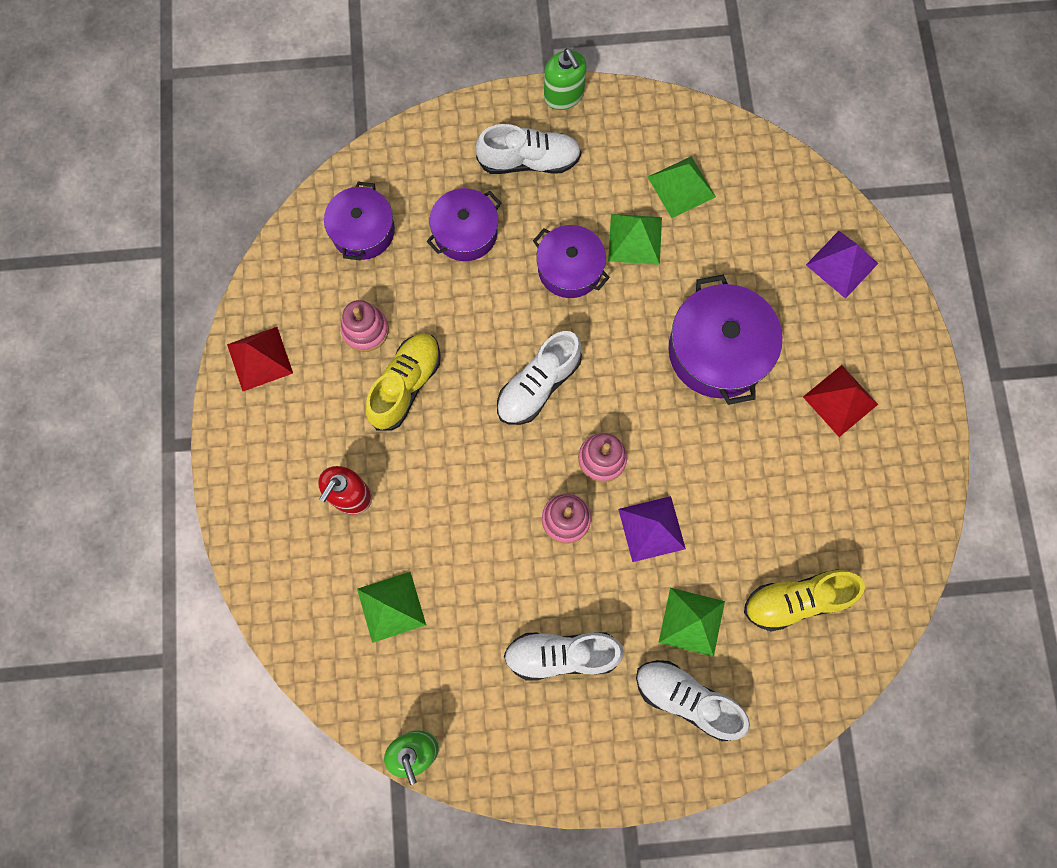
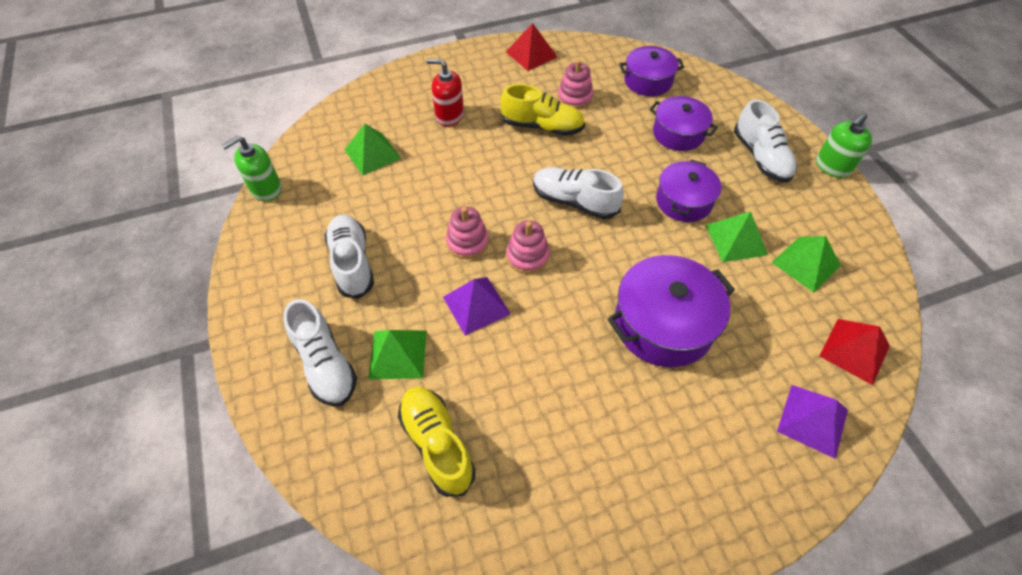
camera: 75 degrees right, 20 degrees down
white shoe [636,660,750,741] -> white shoe turned 135 degrees clockwise [283,299,357,407]
red pyramid [803,365,878,437] -> red pyramid moved to [819,319,890,385]

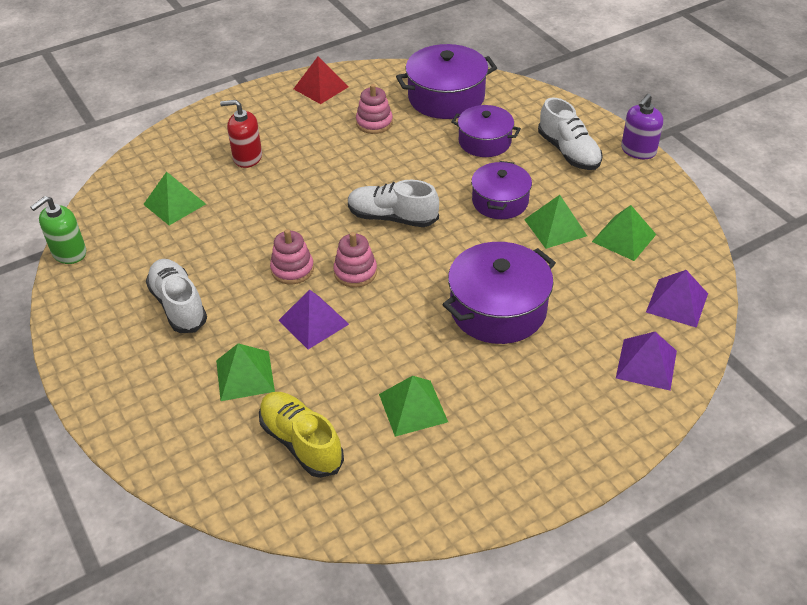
camera: 10 degrees left, 10 degrees down
white shoe [283,299,357,407] -> none
yellow shoe [500,84,585,136] -> none
purple pot [619,46,684,96] -> purple pot [396,44,497,119], size x1.53
green soap dispenser [816,113,872,178] -> purple soap dispenser [621,94,663,159]
red pyramid [819,319,890,385] -> purple pyramid [646,270,708,328]
none -> green pyramid [379,376,448,437]

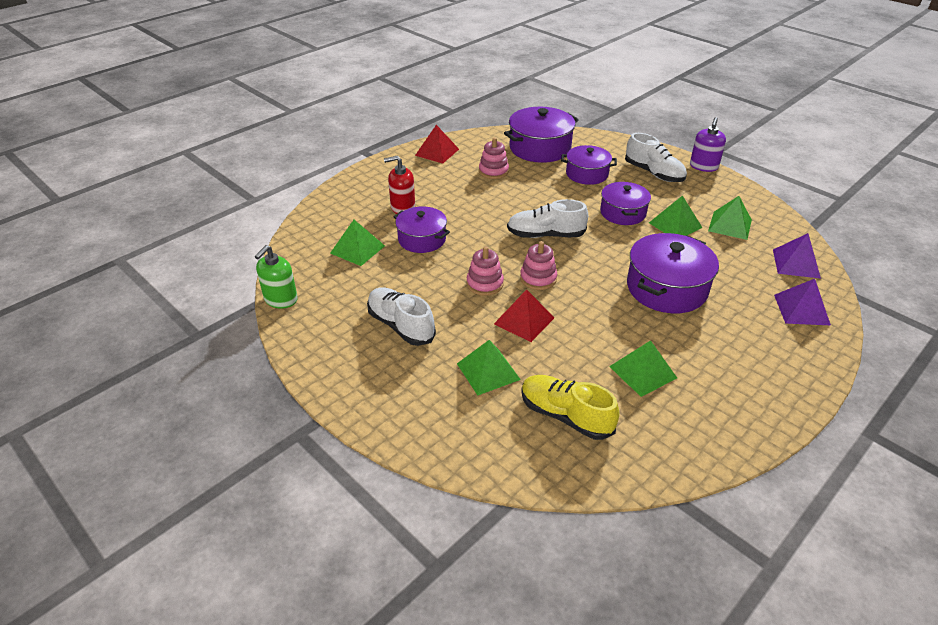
camera: 15 degrees left, 5 degrees down
purple pyramid [278,289,349,349] -> red pyramid [494,289,555,342]
none -> purple pot [393,206,450,253]

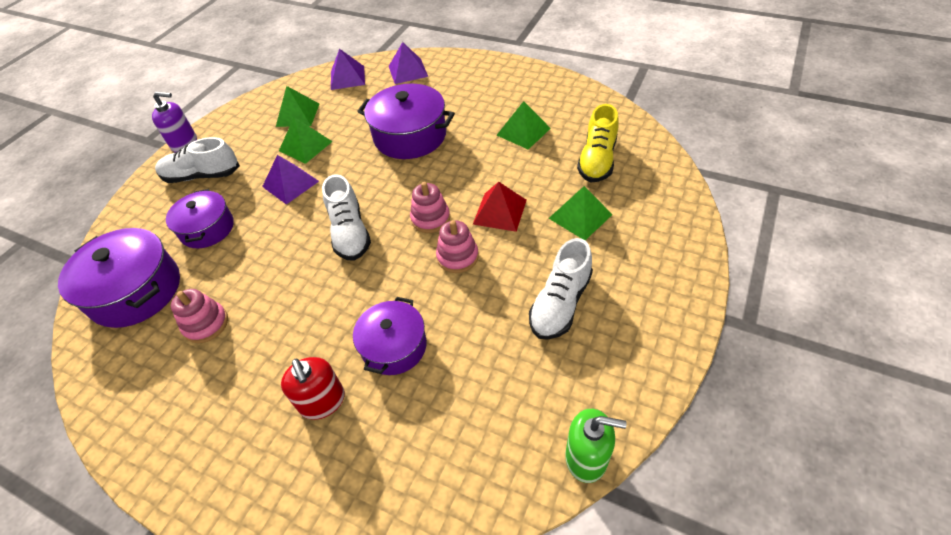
camera: 105 degrees left, 10 degrees up
green pyramid [330,220,385,266] -> none
red pyramid [415,125,459,163] -> none
purple pot [600,182,651,225] -> purple pyramid [262,155,319,205]
white shoe [625,133,687,182] -> white shoe turned 120 degrees counterclockwise [155,137,240,183]

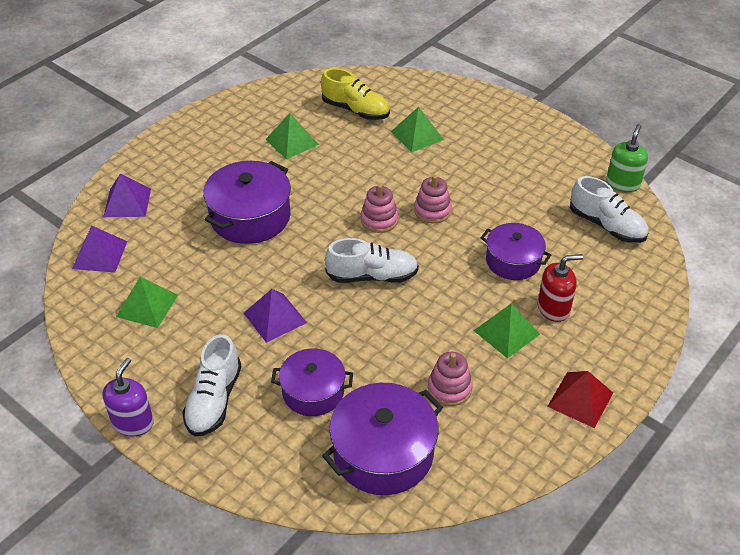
camera: 80 degrees left, 5 degrees down
green pyramid [279,117,333,164] -> green pyramid moved to [473,303,540,359]
red pyramid [473,182,527,232] -> red pyramid moved to [547,371,613,428]
white shoe [529,238,593,340] -> white shoe moved to [570,176,649,243]

